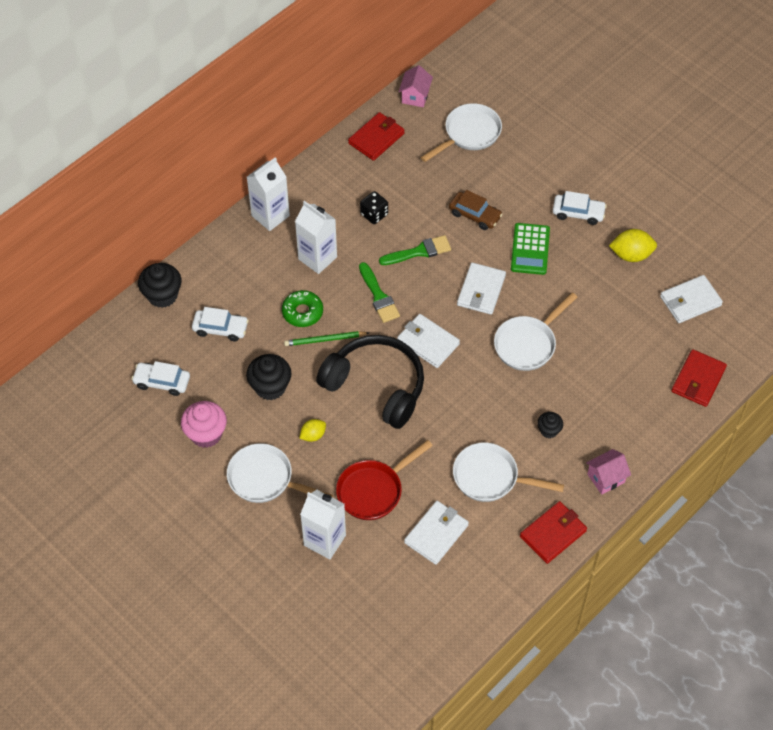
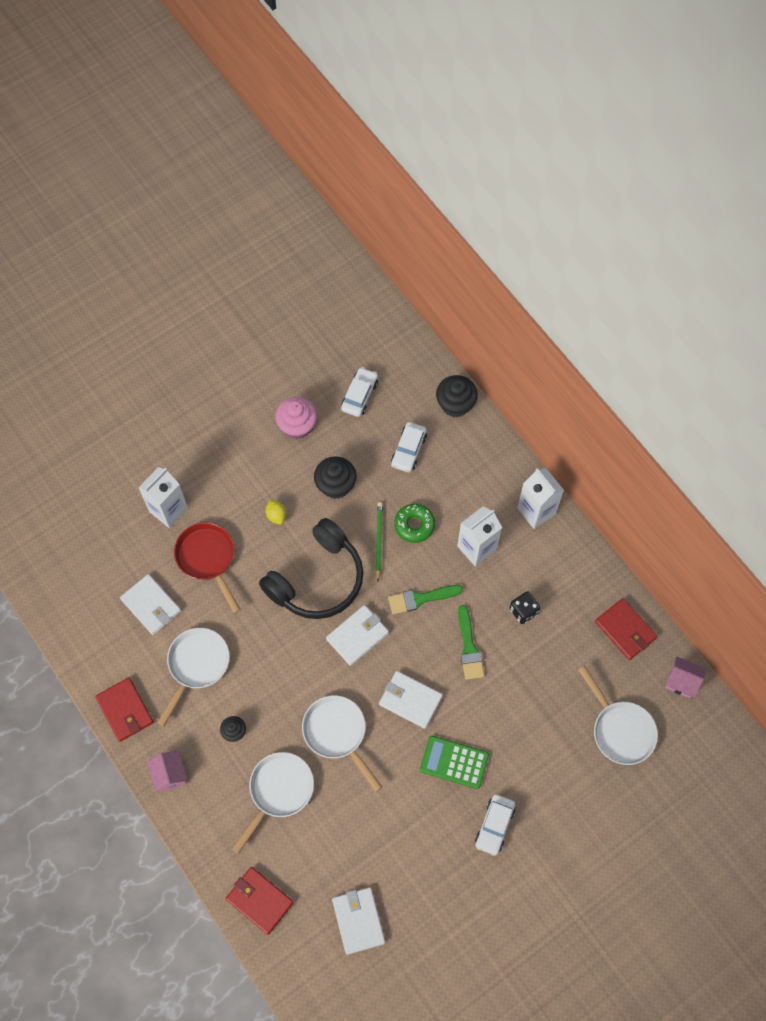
camera: 100 degrees right, 10 degrees up
white pan [227,443,333,503] -> white pan moved to [232,752,314,854]
brown car [449,190,503,230] -> none
yellow lemon [609,229,657,262] -> none

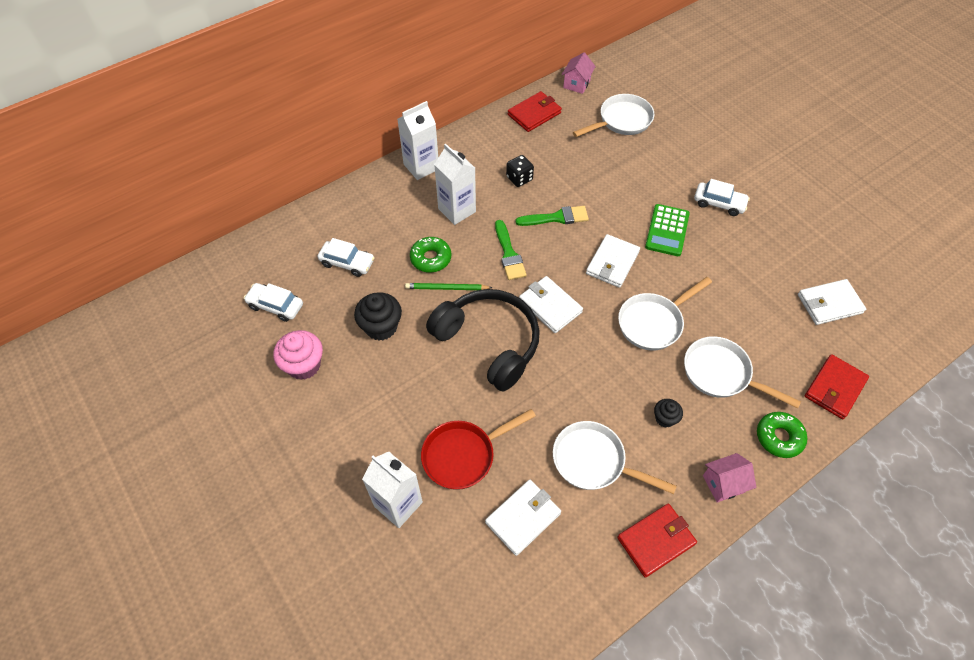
camera: 90 degrees left, 10 degrees down
yellow lemon [266,499,286,525] -> none
black cupcake [436,375,478,418] -> none
none -> green donut [757,412,807,458]

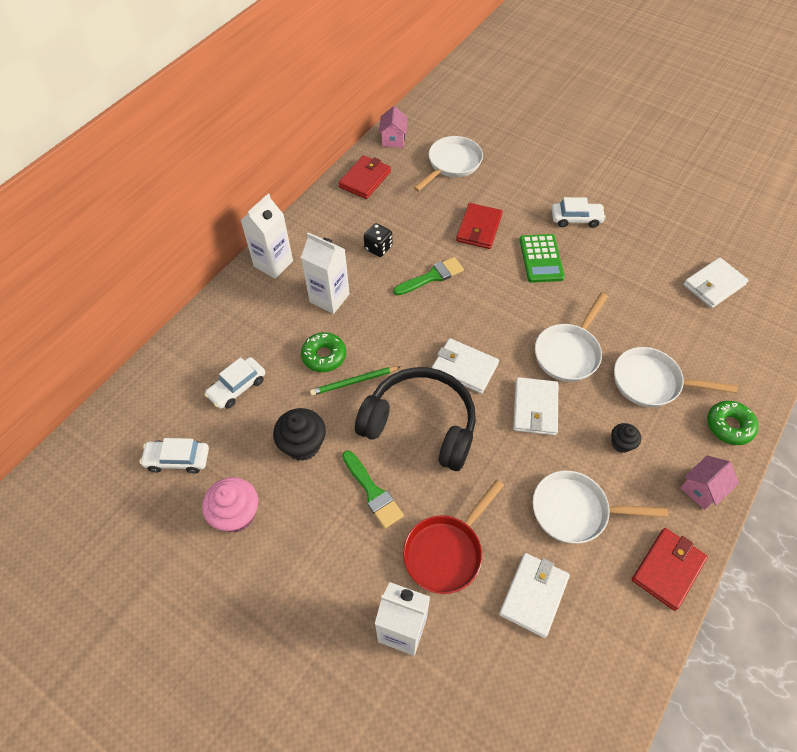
camera: 20 degrees left, 0 degrees up
white car [318,238,375,277] -> white car turned 135 degrees clockwise [205,357,265,409]
green brush [495,220,527,280] -> green brush moved to [342,450,404,528]
white wallet [586,234,640,288] -> white wallet moved to [513,377,558,436]
red wallet [805,354,869,419] -> red wallet moved to [456,203,502,249]

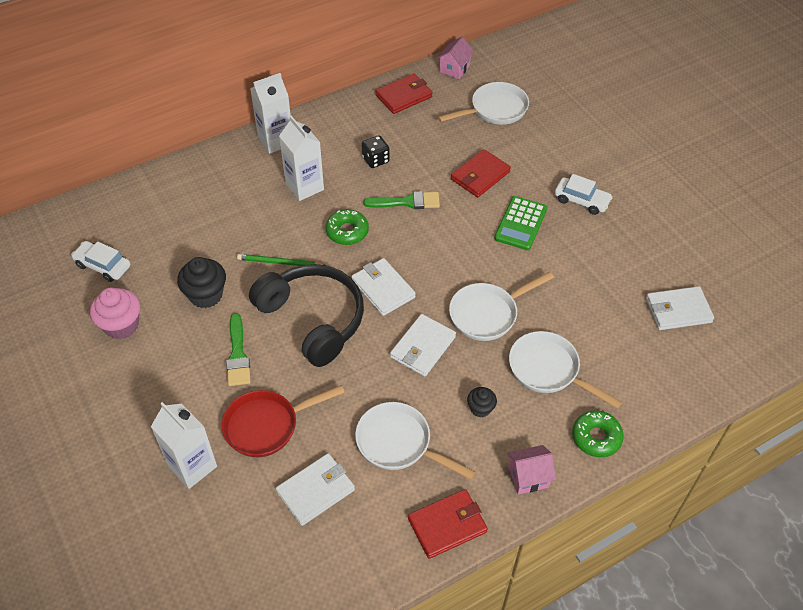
camera: 25 degrees right, 5 degrees down
white car [205,357,265,409] -> none
green donut [301,332,346,372] -> green donut moved to [325,209,369,245]

